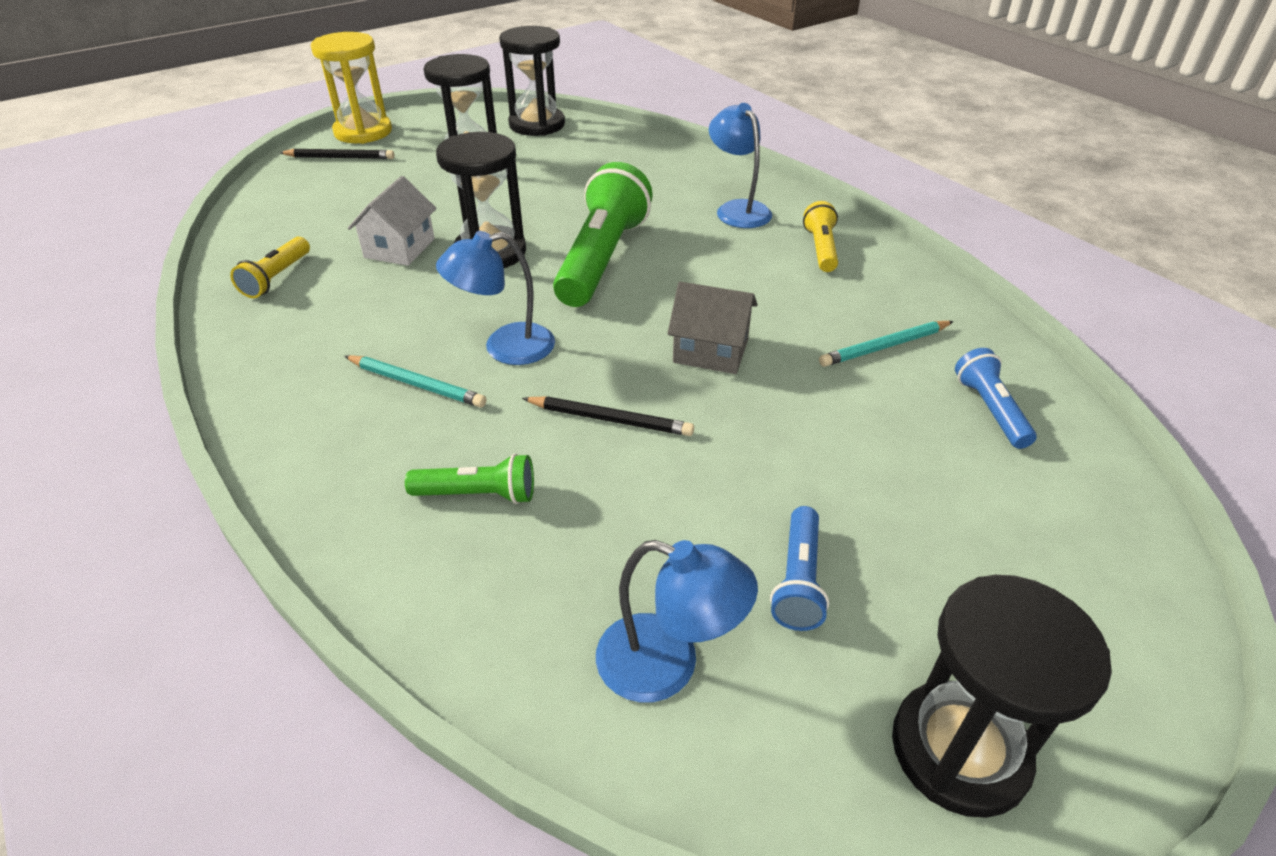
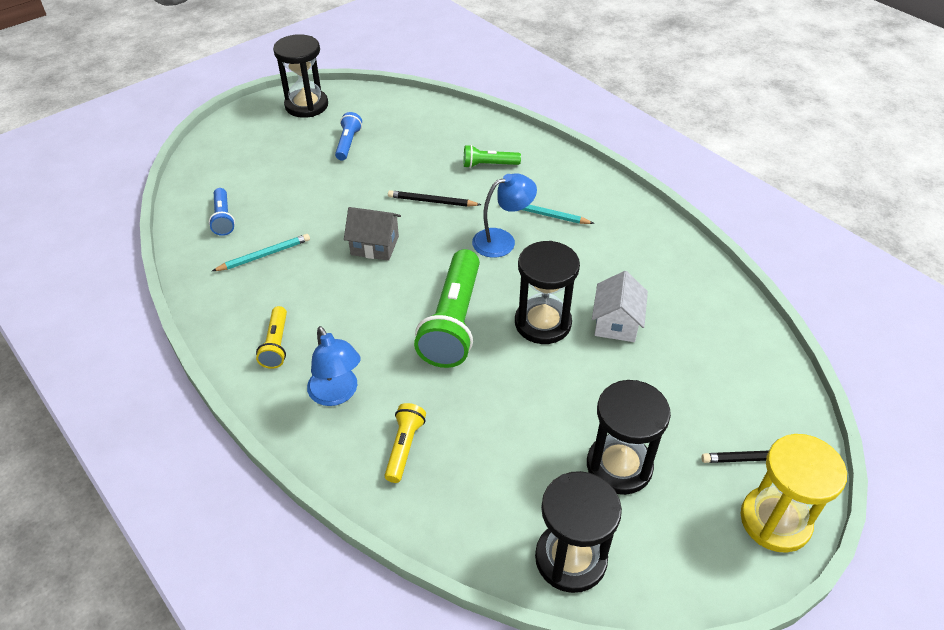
camera: 175 degrees right, 5 degrees up
yellow flashlight [230,237,310,298] -> yellow flashlight moved to [385,403,426,483]
blue lamp [596,540,758,703] -> none

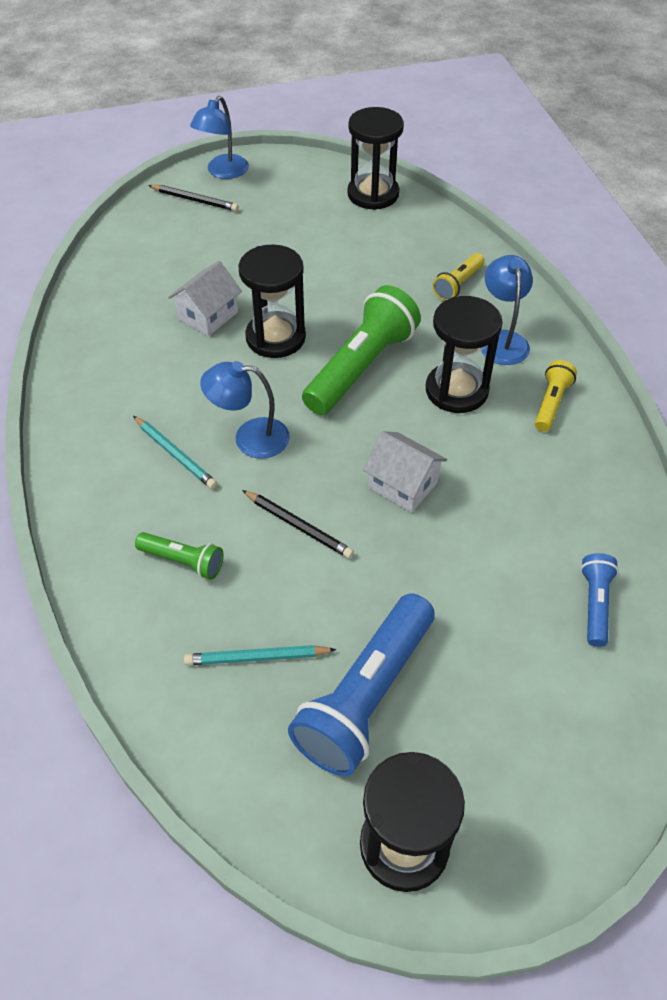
camera: 155 degrees left, 5 degrees up
turquoise pencil [212,234,310,271] -> turquoise pencil moved to [184,645,337,665]
blue flashlight [335,112,362,160] -> blue flashlight [288,593,435,776], size x2.00
grey house [344,207,401,261] -> white house [363,431,447,512]
black hourglass [587,380,671,495] -> black hourglass moved to [426,296,503,413]
yellow hourglass [740,434,847,553] -> blue lamp [190,96,249,179]

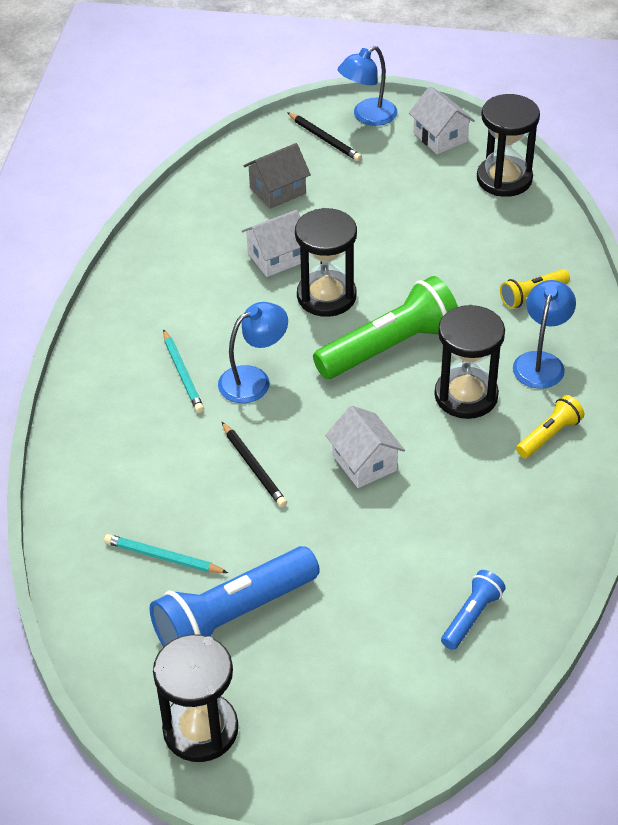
camera: 25 degrees right, 5 degrees down
green flashlight [135,532,224,580] -> none
blue lamp [200,361,290,459] -> blue lamp turned 120 degrees clockwise [218,302,288,403]
none -> grey house [244,143,311,209]
none -> white house [409,86,475,154]

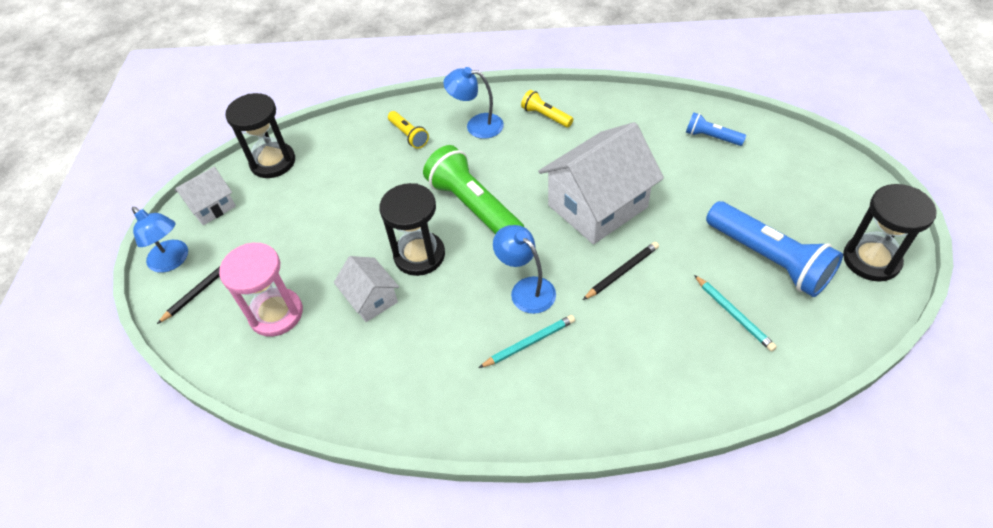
camera: 95 degrees left, 5 degrees up
turquoise pencil [104,534,228,573] -> turquoise pencil turned 45 degrees counterclockwise [694,275,777,352]
grey house [244,143,311,209] -> pink hourglass [219,243,303,337]
white house [325,406,405,488] -> white house [538,122,664,244], size x1.94
black hourglass [434,305,505,419] -> none

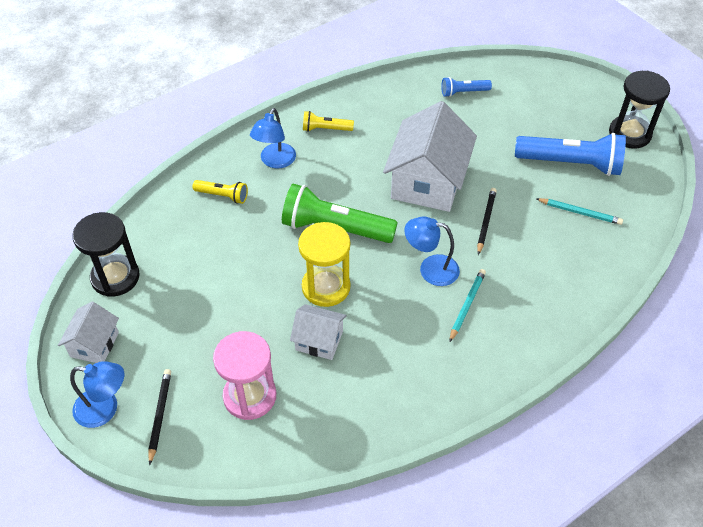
camera: 40 degrees left, 0 degrees up
black hourglass [379,183,445,276] -> yellow hourglass [298,222,350,307]
blue lamp [443,67,504,139] -> blue lamp turned 45 degrees counterclockwise [250,108,296,169]

